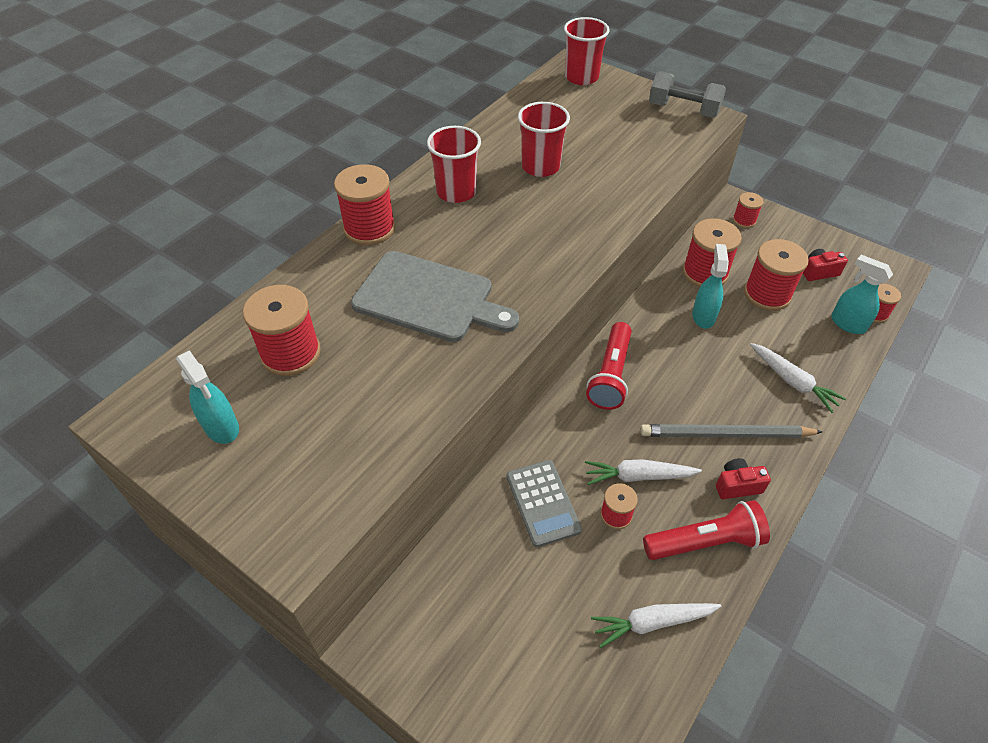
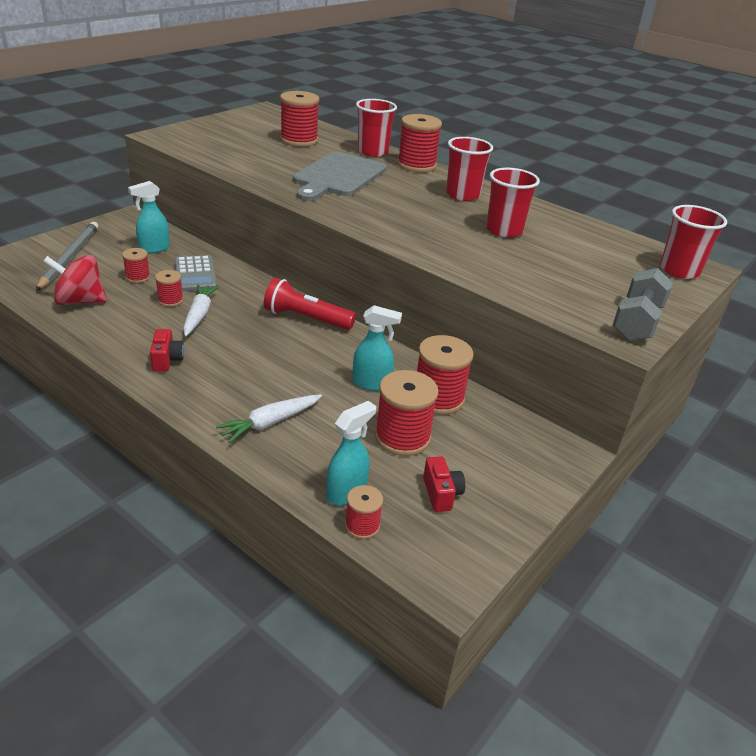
camera: 90 degrees right, 15 degrees down
turquoise spray bottle [176,350,239,444] -> turquoise spray bottle moved to [128,181,170,254]
grey calculator [507,460,582,547] -> grey calculator turned 90 degrees counterclockwise [175,255,217,291]
white carrot [591,603,721,648] -> red spinning top [43,255,107,305]
grey pencil [640,424,823,438] -> grey pencil moved to [36,222,98,291]
red flashlight [643,500,770,560] -> none
red spool [733,192,764,228] -> red spool moved to [122,248,150,283]
none -> red cup [356,99,397,157]

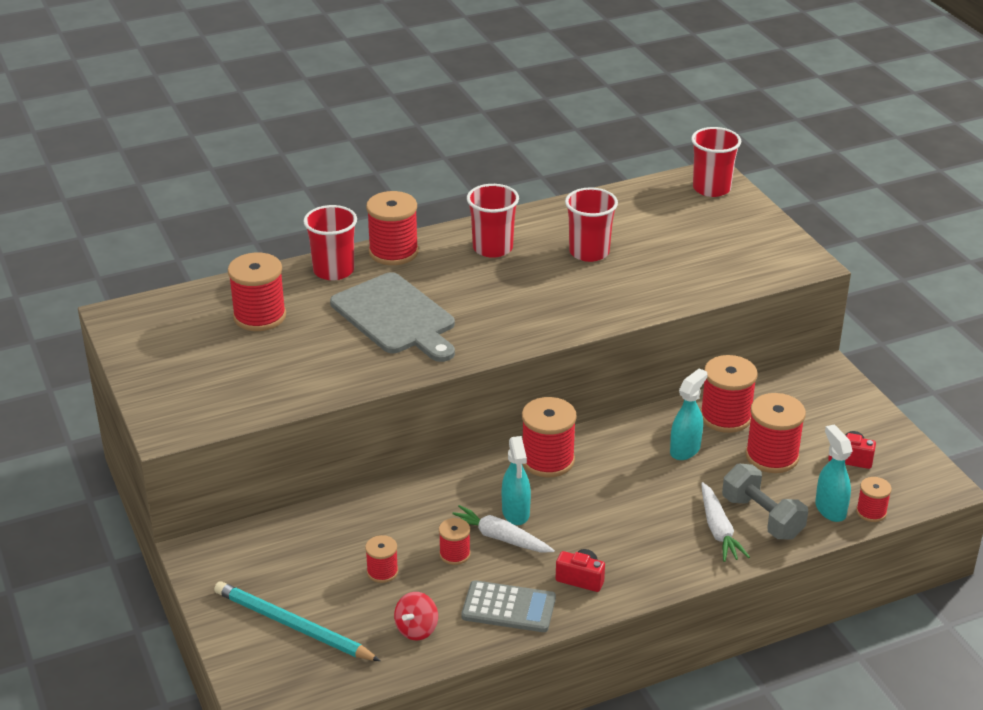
camera: 60 degrees left, 0 degrees up
grey pencil [36,222,98,291] -> turquoise pencil [214,581,381,661]
red spinning top [43,255,107,305] -> red spinning top [394,592,438,640], size x0.62
turquoise spray bottle [128,181,170,254] -> turquoise spray bottle moved to [502,436,531,525]
grey calculator [175,255,217,291] -> grey calculator moved to [461,580,556,632]
red flashlight [264,278,356,330] -> red spool [522,397,577,477]
grey dumbbell [613,268,673,341] -> grey dumbbell moved to [722,464,808,540]

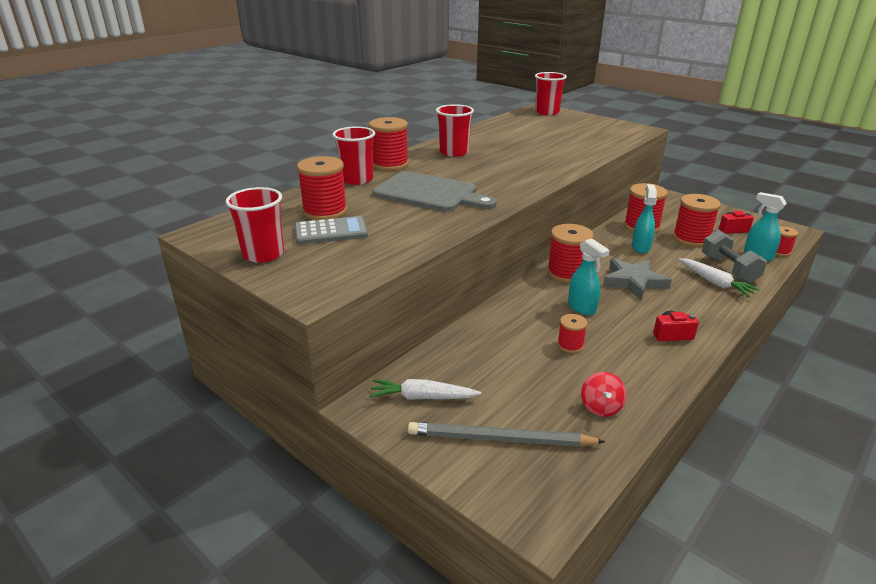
camera: 25 degrees left, 5 degrees down
turquoise pencil [214,581,381,661] -> grey pencil [408,422,605,447]
red spool [365,535,398,583] -> none
white carrot [452,505,555,552] -> white carrot moved to [369,379,481,400]
grey calculator [461,580,556,632] -> grey calculator moved to [295,216,368,245]
red cup [565,187,618,262] -> red cup moved to [225,187,284,263]
grey dumbbell [722,464,808,540] -> grey dumbbell turned 45 degrees clockwise [702,230,767,283]
none -> grey star [603,258,672,300]

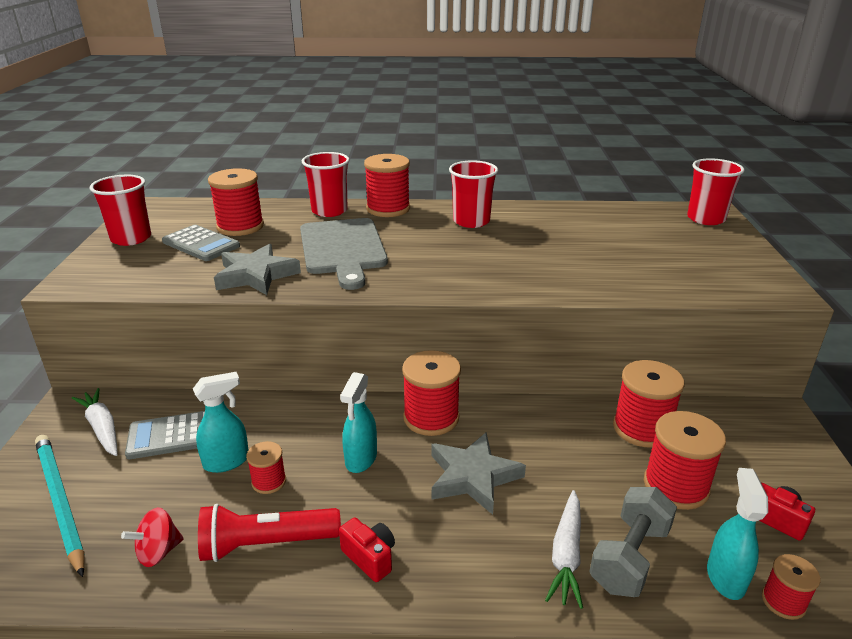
camera: 50 degrees right, 0 degrees up
grey pencil [408,422,605,447] -> turquoise pencil [35,435,85,577]
turquoise spray bottle [632,184,657,254] -> turquoise spray bottle moved to [193,372,248,473]
none -> grey calculator [125,411,205,459]
none -> red flashlight [198,504,341,562]
none -> grey star [214,244,301,295]

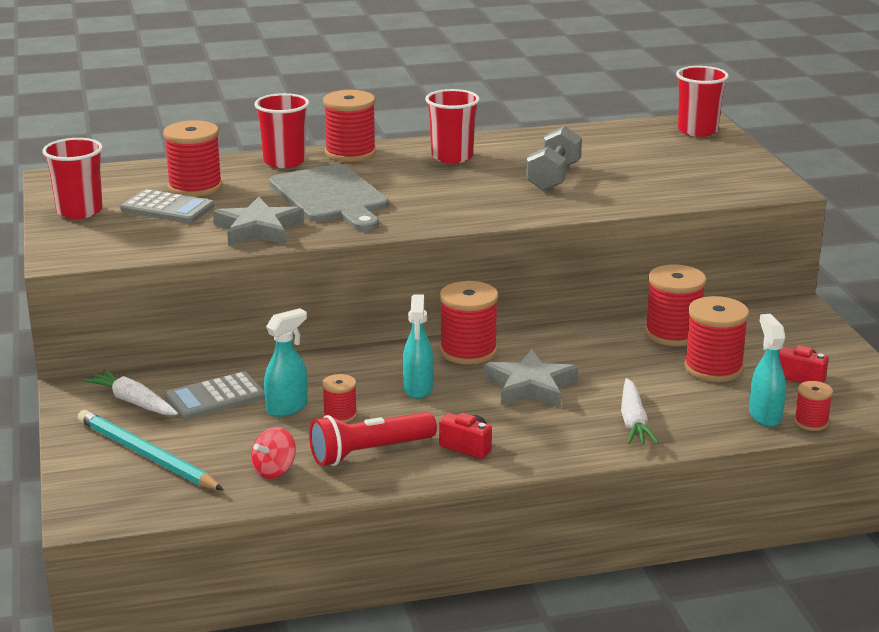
camera: 15 degrees left, 5 degrees down
grey dumbbell [589,487,677,597] -> grey dumbbell moved to [526,126,582,191]

